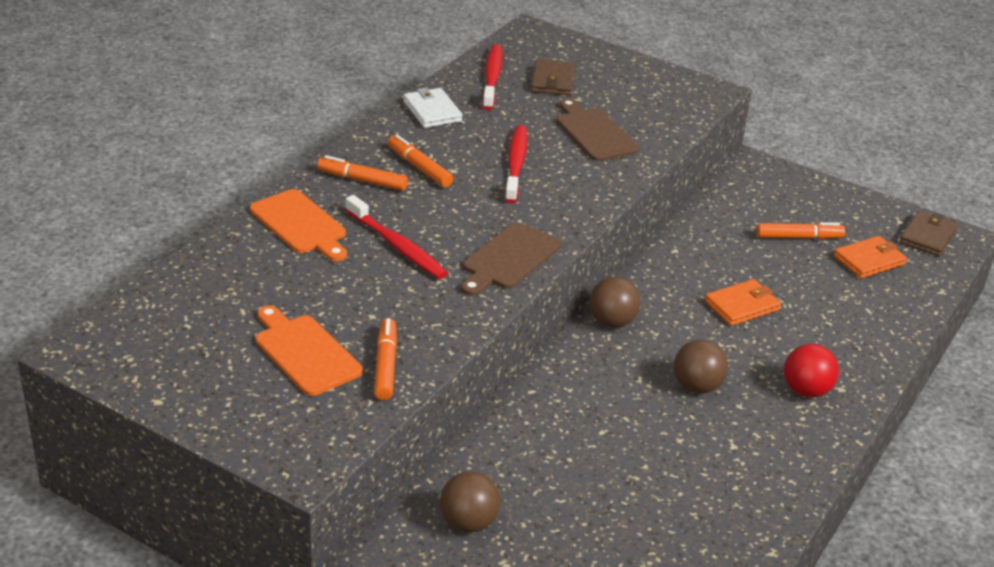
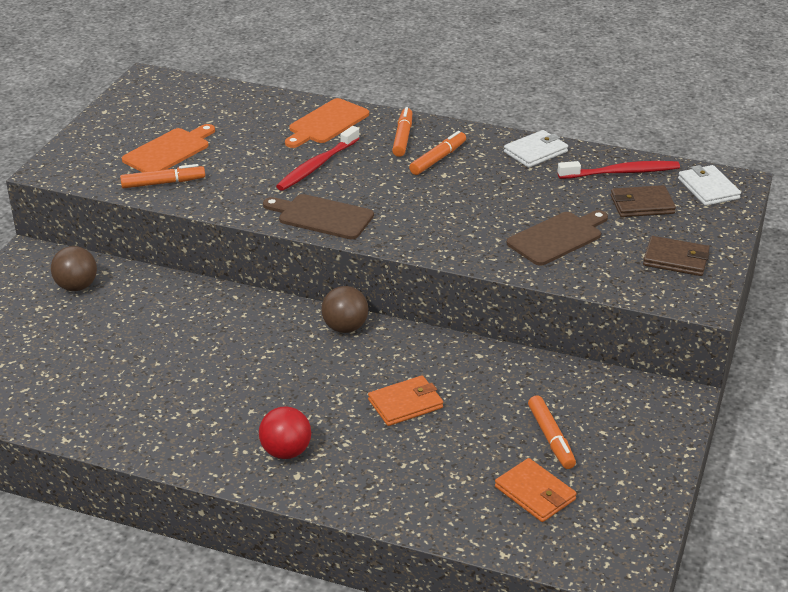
camera: 80 degrees right, 0 degrees up
red toothbrush [505,125,527,203] -> none
brown ball [674,340,728,393] -> none
orange wallet [705,279,781,326] -> orange wallet turned 75 degrees counterclockwise [368,375,443,426]
brown wallet [899,210,958,256] -> brown wallet moved to [643,236,710,276]
none -> white wallet [678,165,741,206]

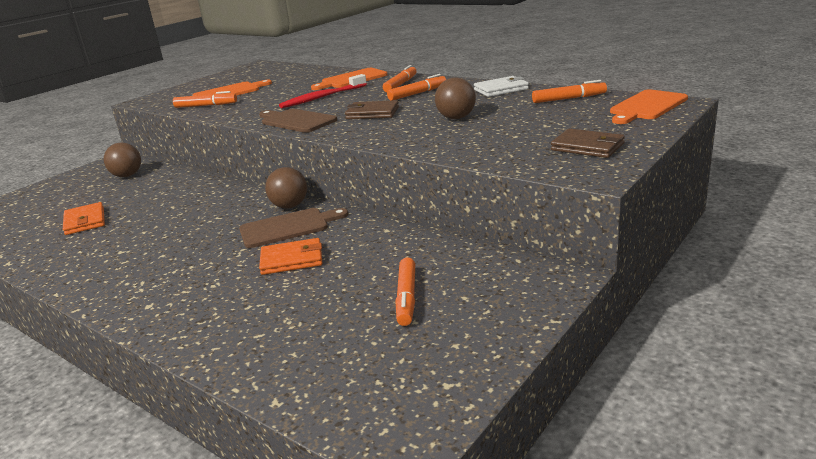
camera: 20 degrees right, 10 degrees down
red ball [259,406,311,459] -> none
orange wallet [495,458,577,522] -> orange wallet moved to [63,202,105,235]
brown cutting board [507,210,608,266] -> brown cutting board moved to [239,208,348,248]
red toothbrush [557,161,680,179] -> orange marker [532,80,607,103]
brown wallet [611,185,676,217] -> brown wallet moved to [345,100,399,119]
white wallet [678,165,741,206] -> orange cutting board [610,89,688,124]
none -> brown ball [435,77,476,119]

